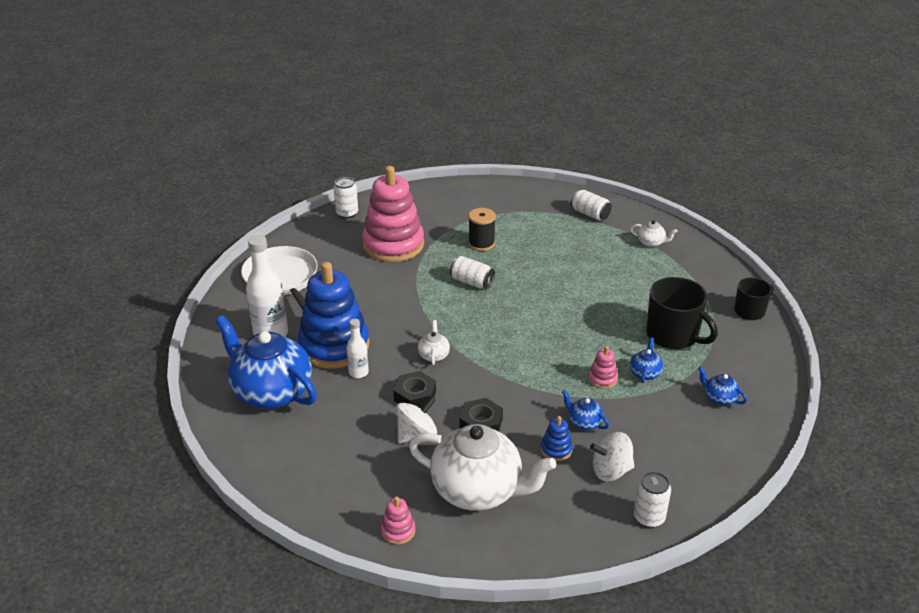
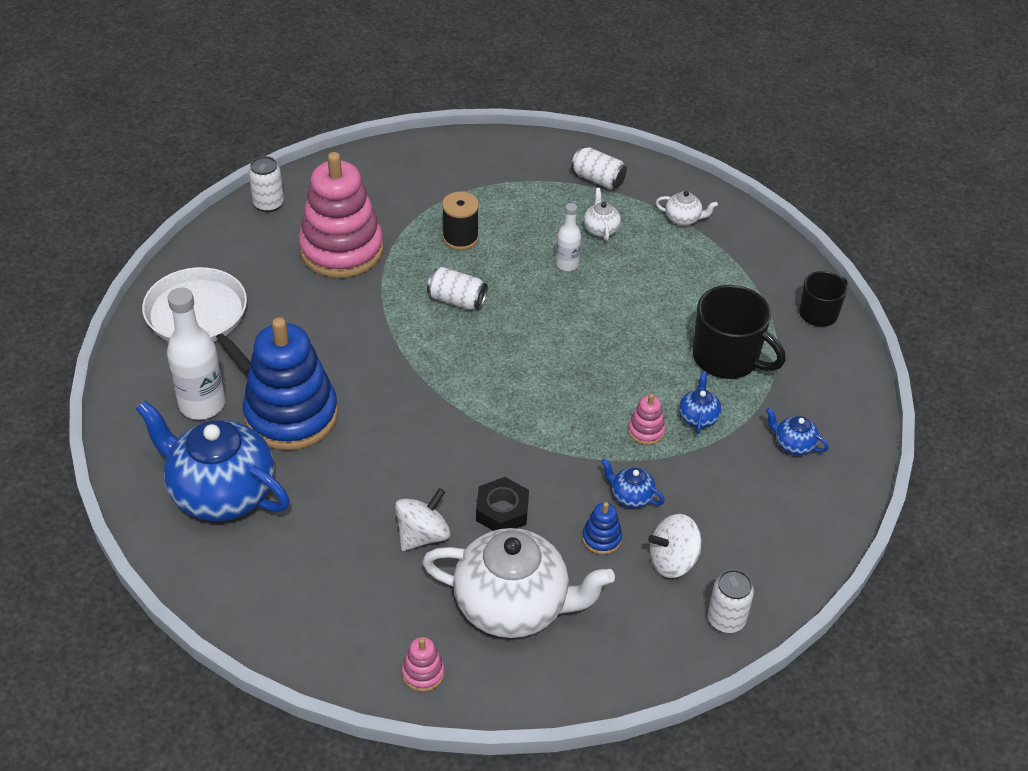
camera: 10 degrees left, 10 degrees up
white bottle [346,319,369,378] -> white bottle moved to [556,203,581,271]
black nut [394,371,436,409] -> none
white teapot [418,320,450,365] -> white teapot moved to [584,188,621,241]

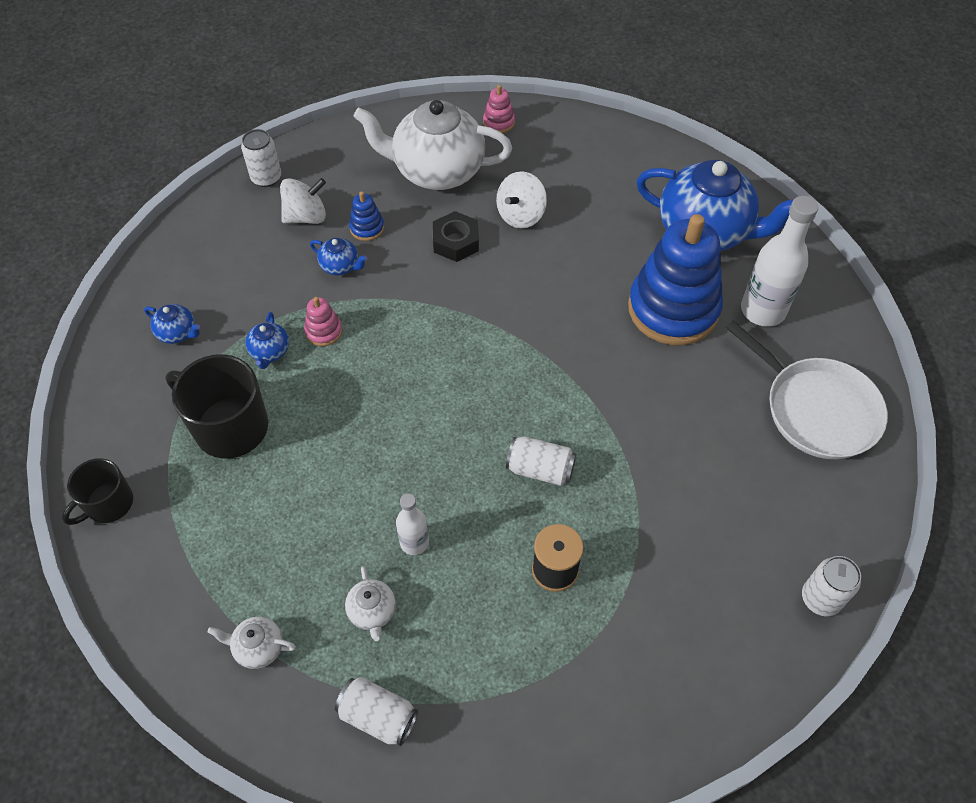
camera: 175 degrees right, 10 degrees up
pink stacking toy [298,152,383,278] -> none

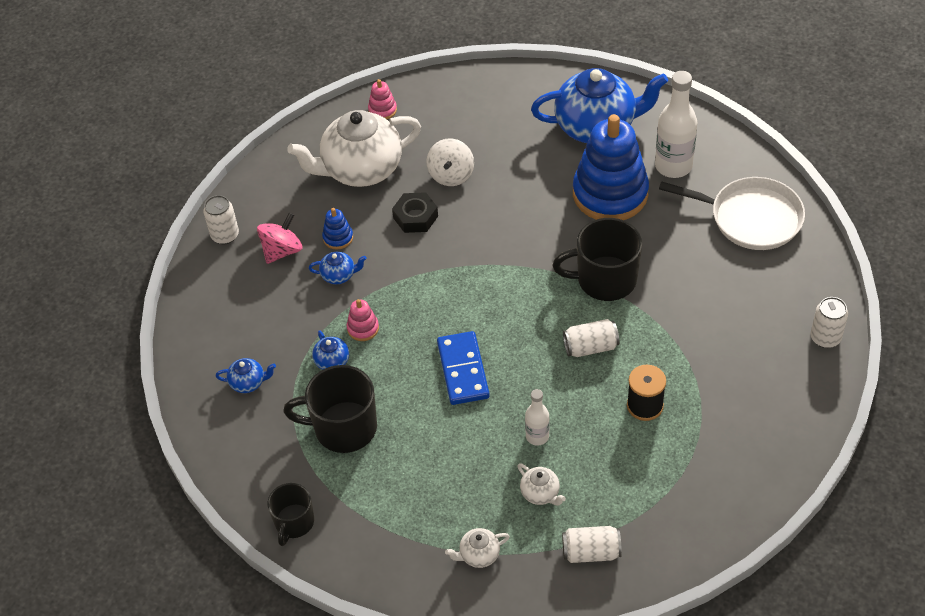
camera: 25 degrees left, 5 degrees down
white spinning top [280,178,326,224] -> pink spinning top [257,212,302,264]
none -> blue domino [437,331,490,405]
none -> black mug [553,218,642,301]

